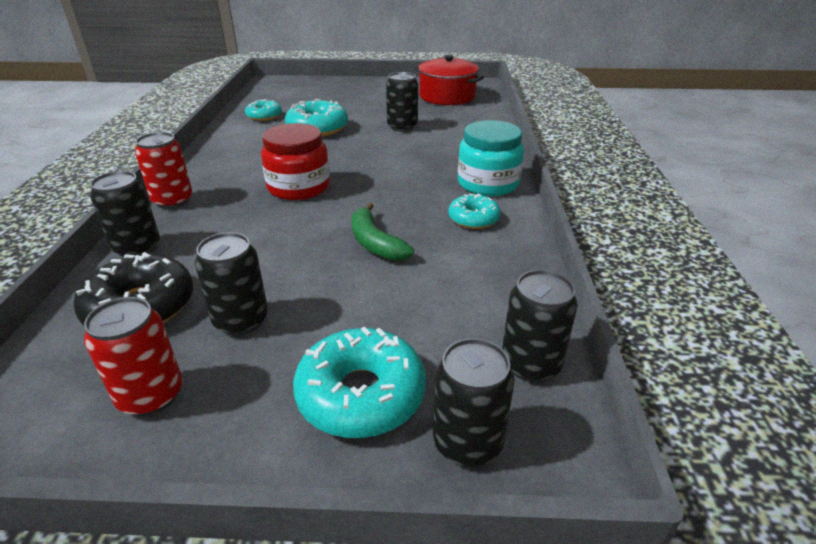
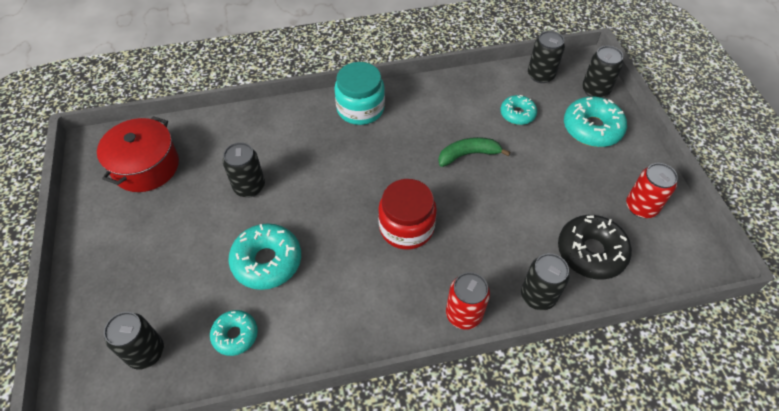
camera: 105 degrees left, 20 degrees up
black can [195,232,268,336] -> black can moved to [104,312,164,369]
green banana [352,203,414,261] -> green banana turned 150 degrees counterclockwise [438,137,511,167]
turquoise donut [448,193,501,229] -> turquoise donut moved to [500,95,537,125]

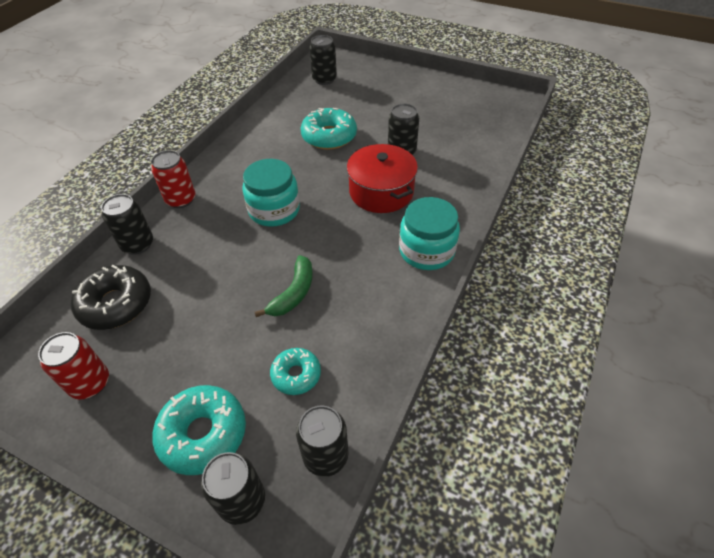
camera: 130 degrees right, 5 degrees down
red pot [97,116,179,192] -> red pot moved to [347,144,418,213]
turquoise donut [210,310,258,356] -> none
red jar [378,179,437,250] -> turquoise jar [242,159,300,227]

